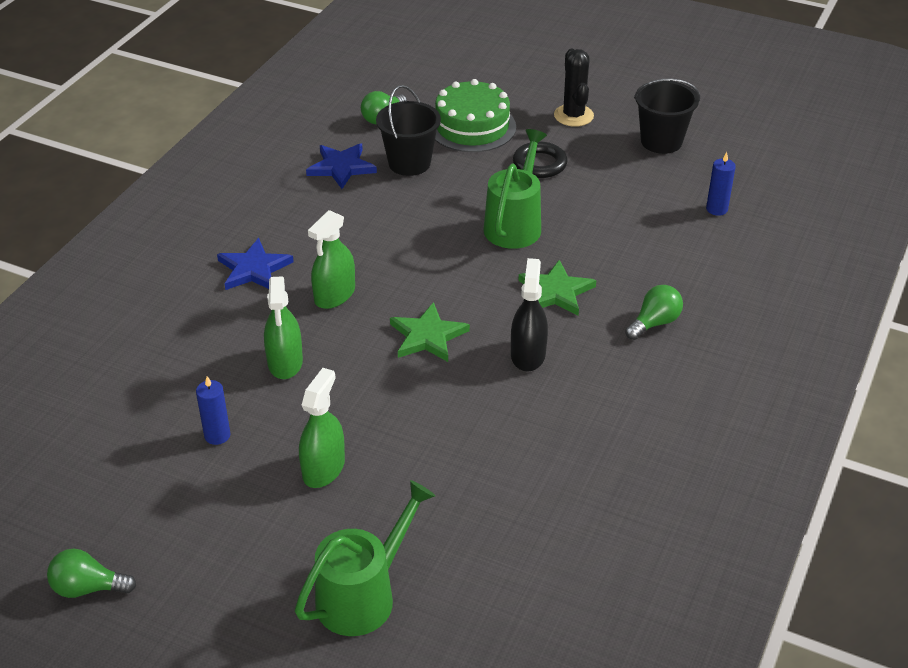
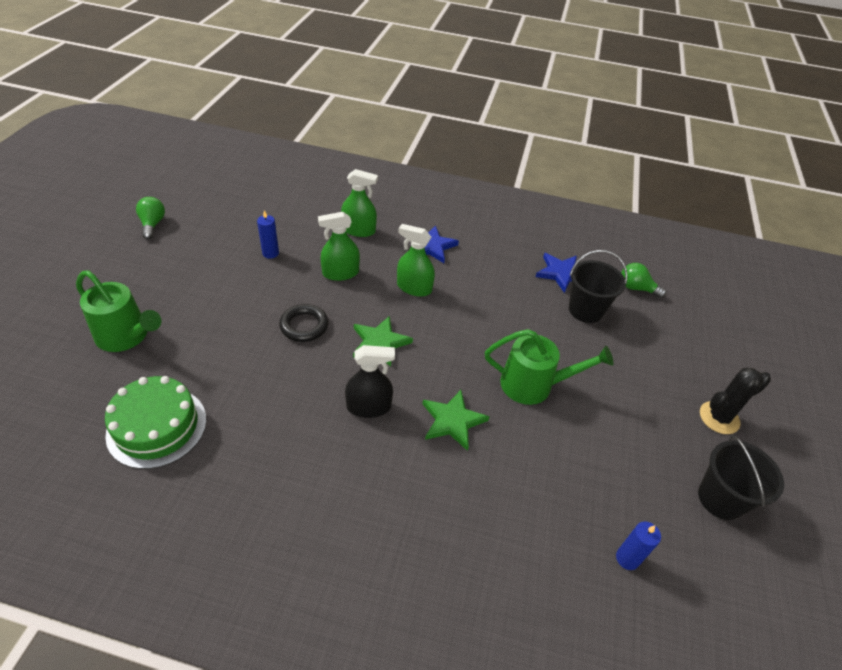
camera: 75 degrees right, 5 degrees up
green spray bottle [299,368,345,488] -> green spray bottle moved to [341,169,378,237]
green cake [435,79,516,152] -> green cake moved to [105,376,206,469]
black ring [513,141,568,178] -> black ring moved to [279,304,329,342]
green light bulb [625,285,683,340] -> none

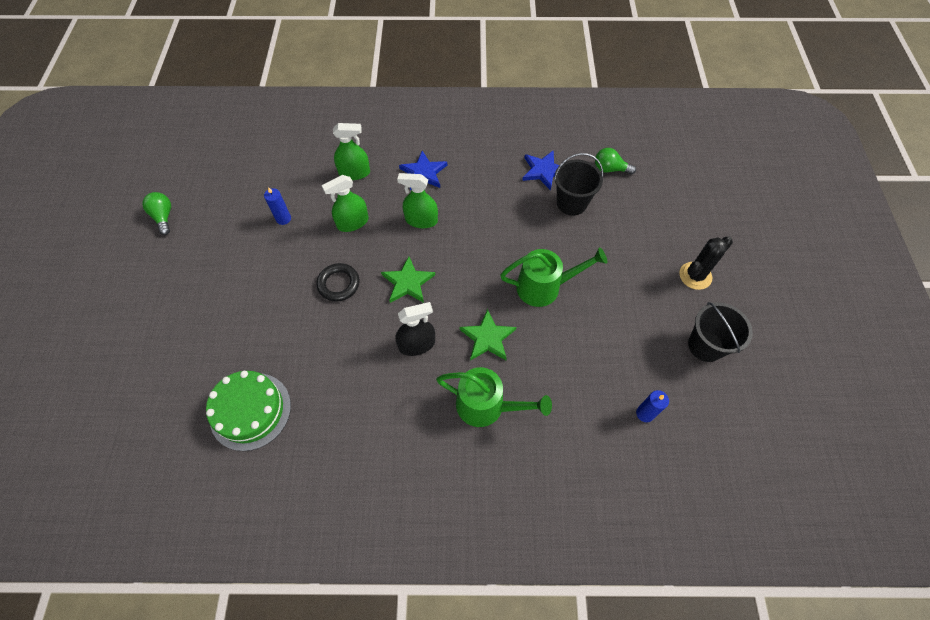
camera: 10 degrees left, 15 degrees up
green watering can [76,270,161,352] -> green watering can moved to [436,367,552,427]

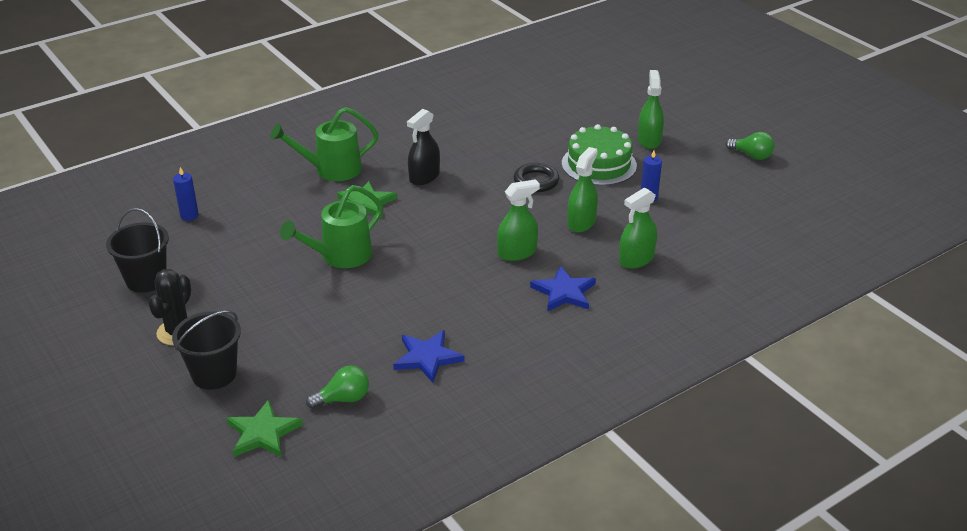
camera: 145 degrees right, 25 degrees down
green cake [206,371,291,451] -> green cake moved to [562,124,637,186]
green star [381,256,435,303] -> green star moved to [226,399,303,458]
black bucket [554,153,603,216] -> black bucket moved to [172,311,241,390]
none -> green spray bottle [638,70,664,149]

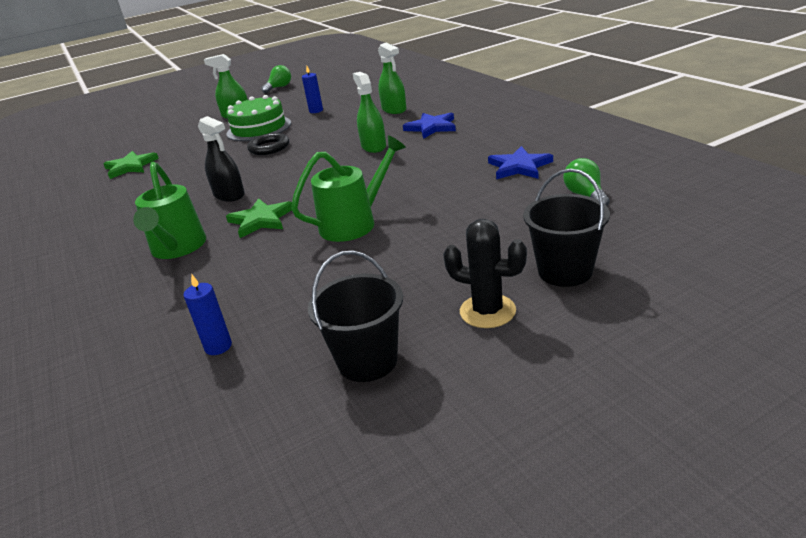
camera: 80 degrees left, 5 degrees down
green star [226,399,303,458] -> green star moved to [103,151,159,179]
green watering can [280,185,383,268] -> green watering can turned 90 degrees counterclockwise [291,135,406,242]
green spray bottle [567,147,598,233] -> none

